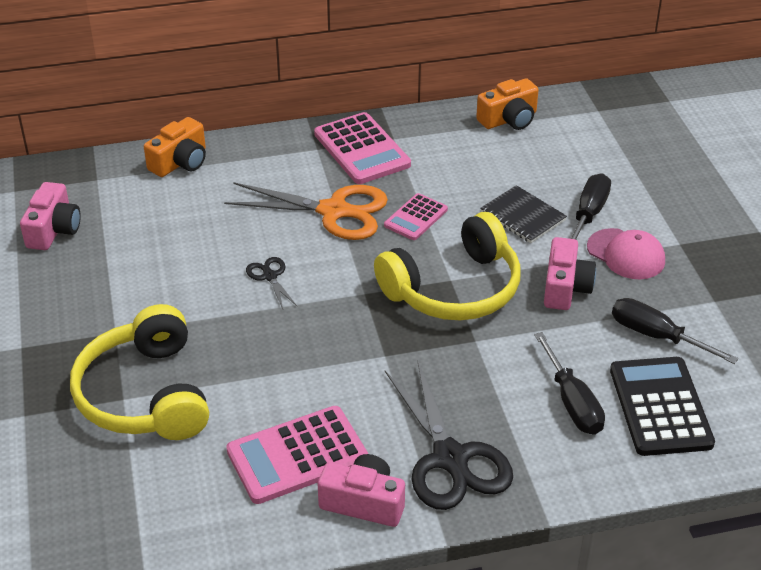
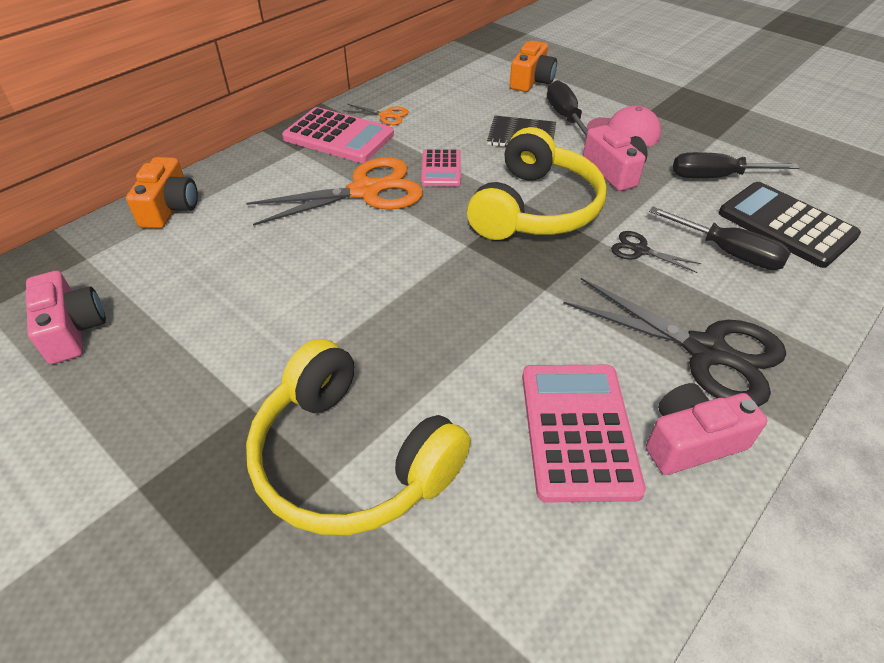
camera: 35 degrees left, 5 degrees up
pink calculator [226,406,368,504] -> pink calculator turned 150 degrees clockwise [522,365,646,502]
black scissors [246,257,297,309] -> black scissors moved to [611,231,701,273]
orange camera [476,78,539,130] -> orange camera moved to [510,40,557,92]
none -> orange scissors [342,104,409,125]

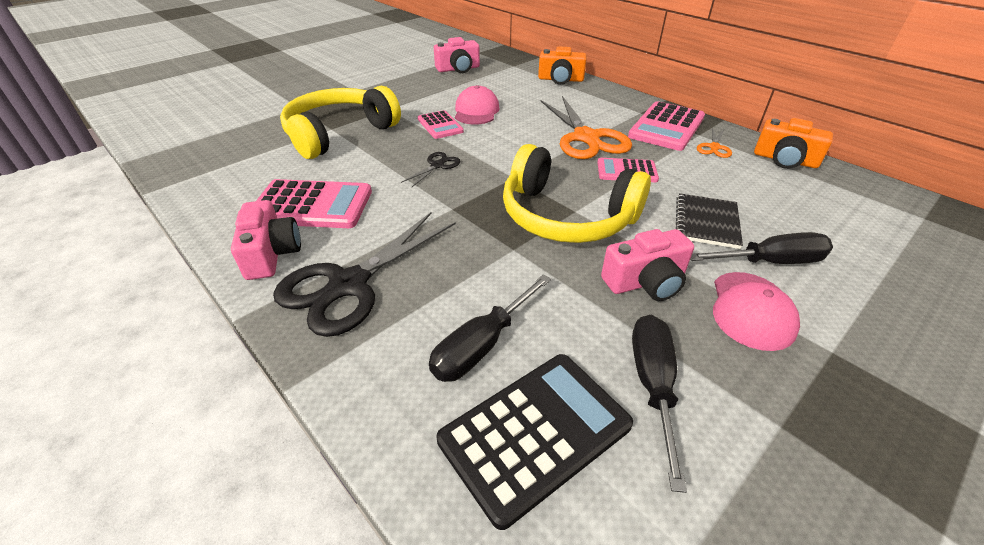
camera: 95 degrees right, 5 degrees down
orange camera [510,40,557,92] -> orange camera moved to [754,118,833,169]
black scissors [611,231,701,273] -> black scissors moved to [401,152,460,188]
none -> pink calculator [418,110,464,139]
none -> pink cap [455,85,499,125]

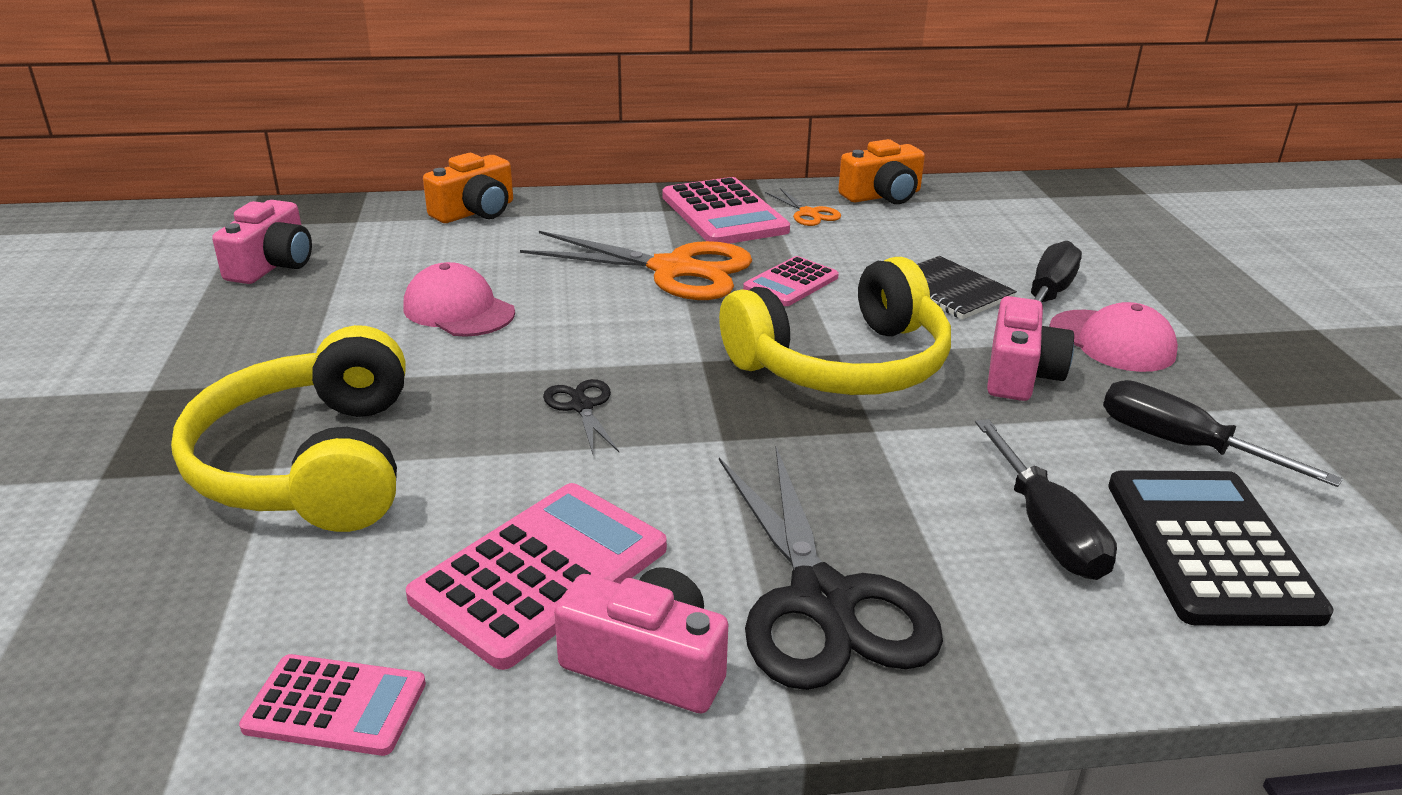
camera: 55 degrees left, 10 degrees down
pink calculator [418,110,464,139] -> pink calculator moved to [239,654,426,756]

